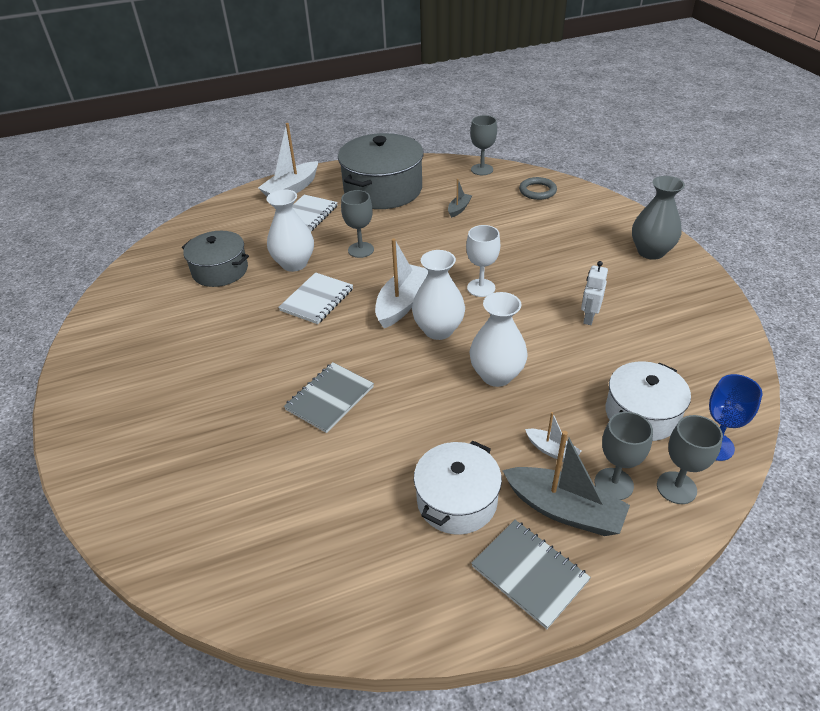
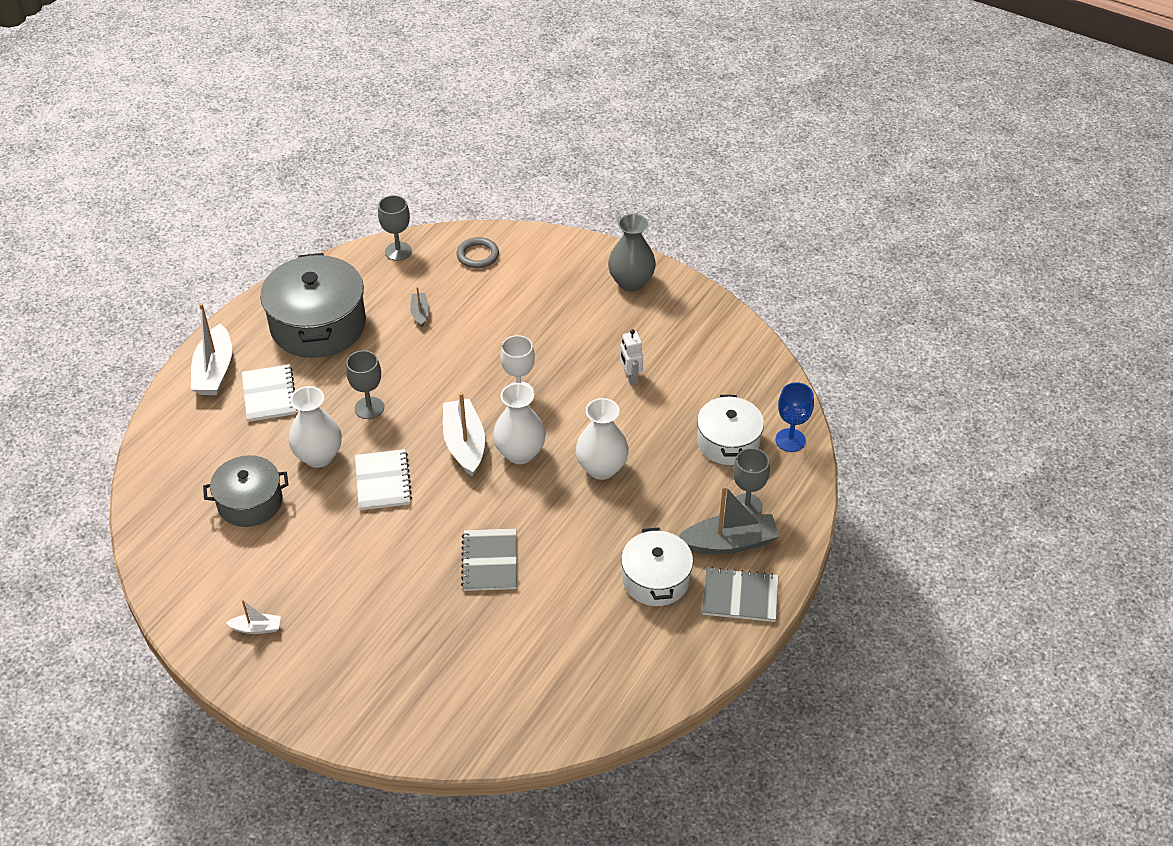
camera: 40 degrees left, 5 degrees up
white boat [525,412,581,462] -> white boat moved to [226,600,281,634]
grey goblet [657,415,723,504] -> none

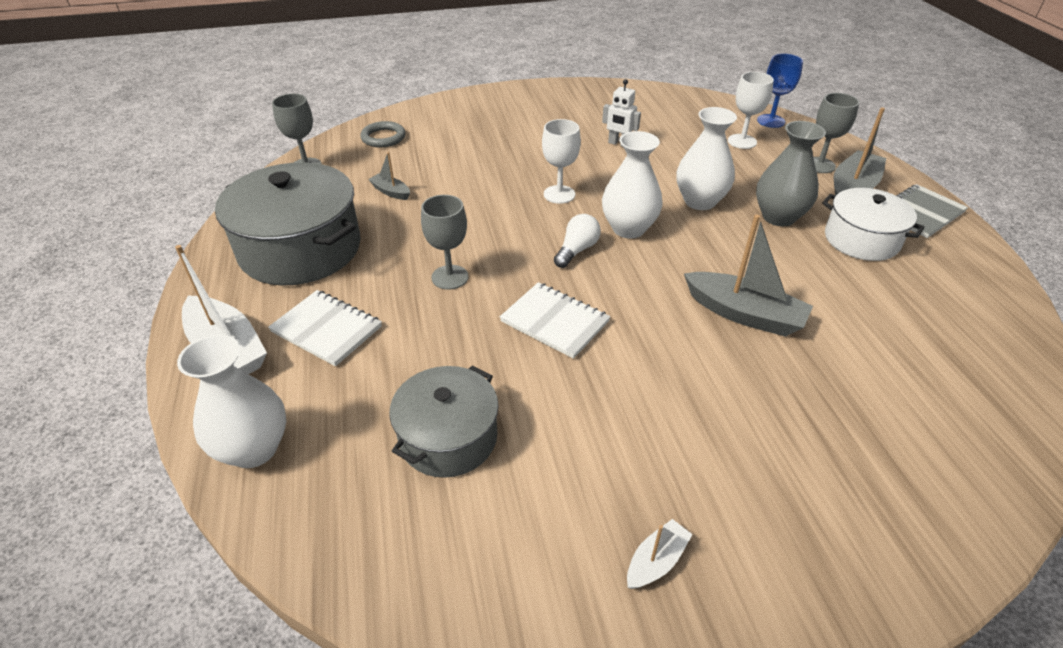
camera: 45 degrees left, 5 degrees down
white vase [288,386,342,468] -> white vase moved to [177,335,286,468]
white boat [443,392,485,477] -> white light bulb [554,214,601,268]
grey notebook [461,528,517,591] -> grey boat [684,214,813,337]
grey vase [608,214,656,292] -> grey vase moved to [756,121,826,226]
white pot [697,395,764,465] -> white goblet [728,72,774,149]

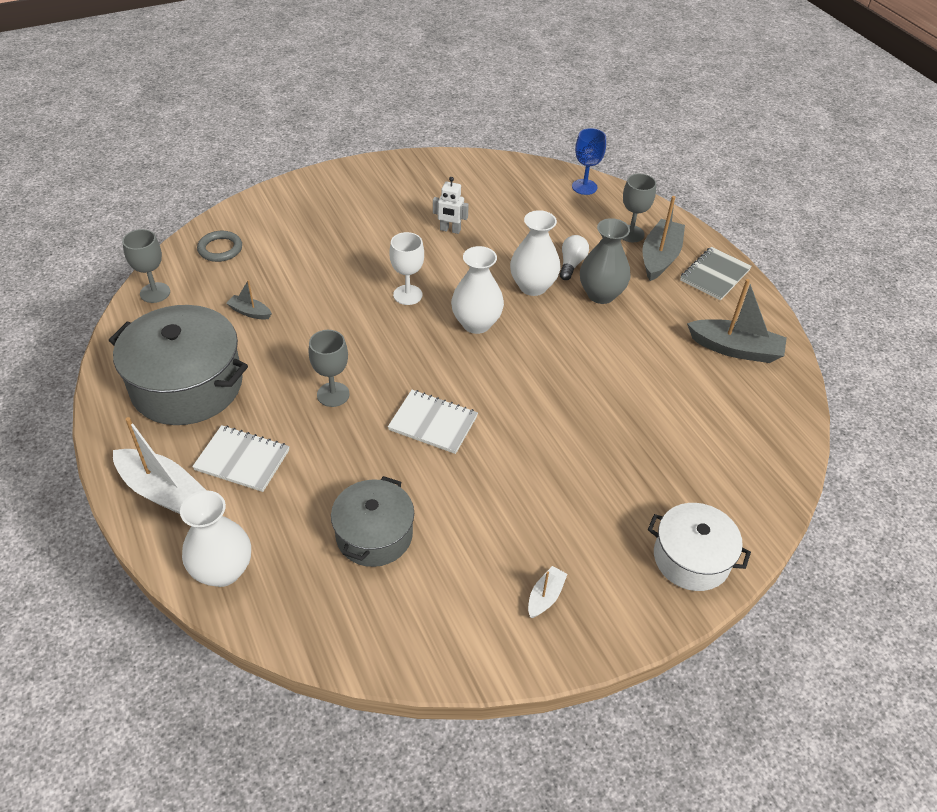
camera: 15 degrees left, 5 degrees up
white light bulb [554,214,601,268] -> white light bulb moved to [559,235,589,280]
grey boat [684,214,813,337] -> grey boat moved to [687,279,787,363]
white goblet [728,72,774,149] -> none
white pot [822,188,925,261] -> white pot moved to [648,503,751,591]

